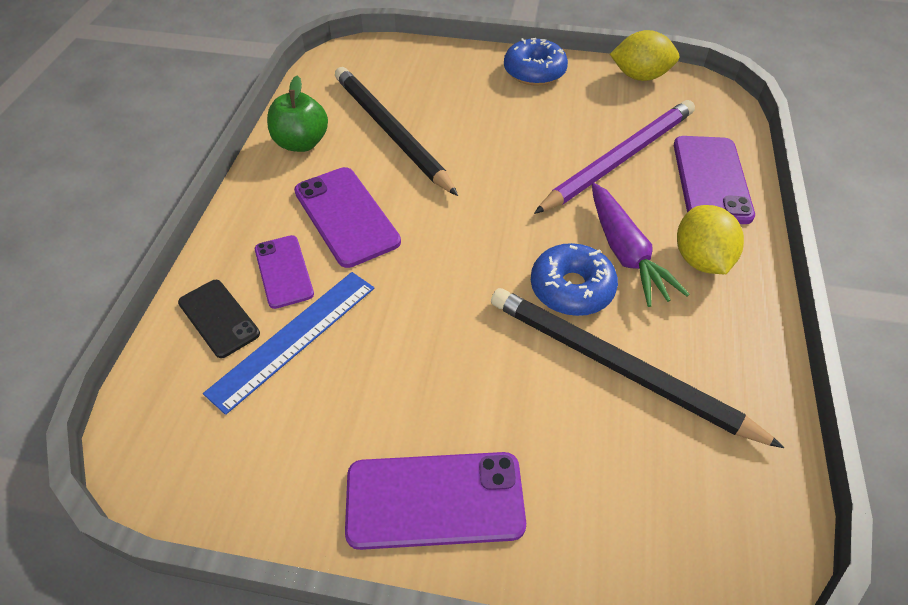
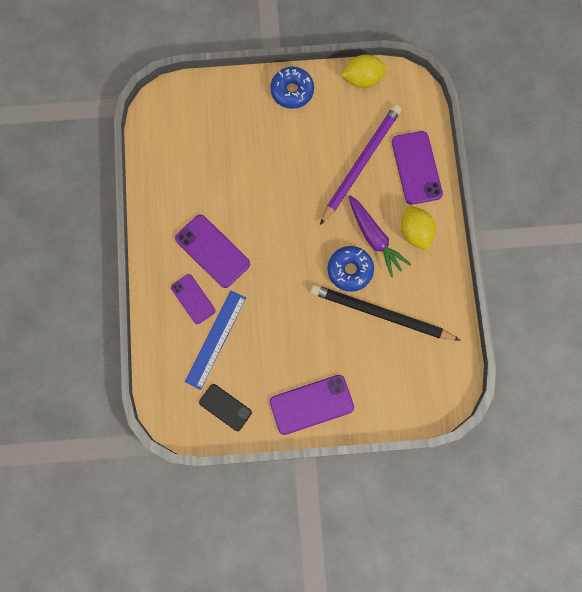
camera: 15 degrees left, 25 degrees up
black phone [178,280,260,358] -> black phone moved to [199,384,252,431]
green apple [267,76,328,152] -> none
black pencil [335,67,458,196] -> none

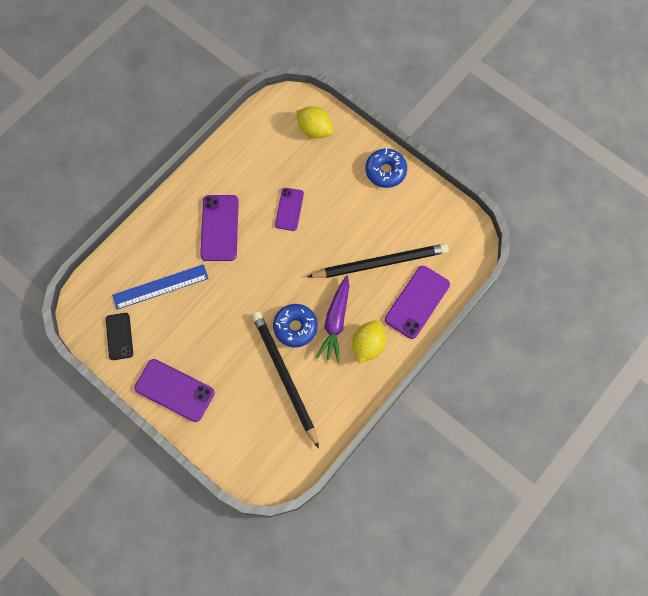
camera: 45 degrees right, 5 degrees down
purple phone [171,274,216,324] -> purple phone moved to [275,188,304,231]
purple pencil [320,105,401,225] -> black pencil [307,243,449,278]
yellow lemon [341,55,387,88] -> yellow lemon moved to [296,106,333,138]

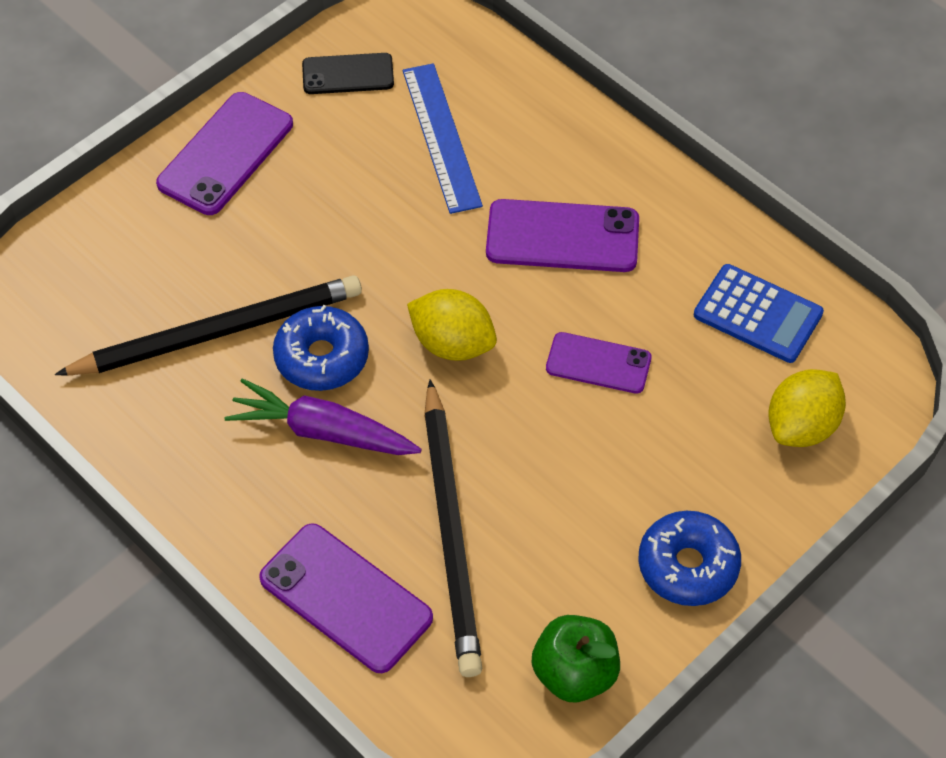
camera: 95 degrees right, 15 degrees down
yellow lemon [352,320,386,364] -> yellow lemon moved to [407,289,497,361]
none -> green apple [532,615,620,702]
none -> blue calculator [694,264,824,363]

